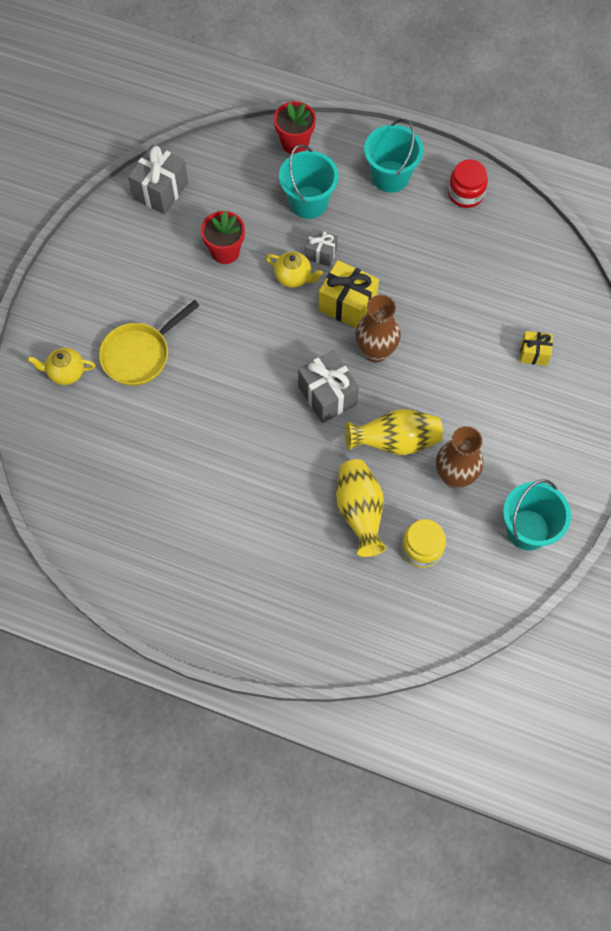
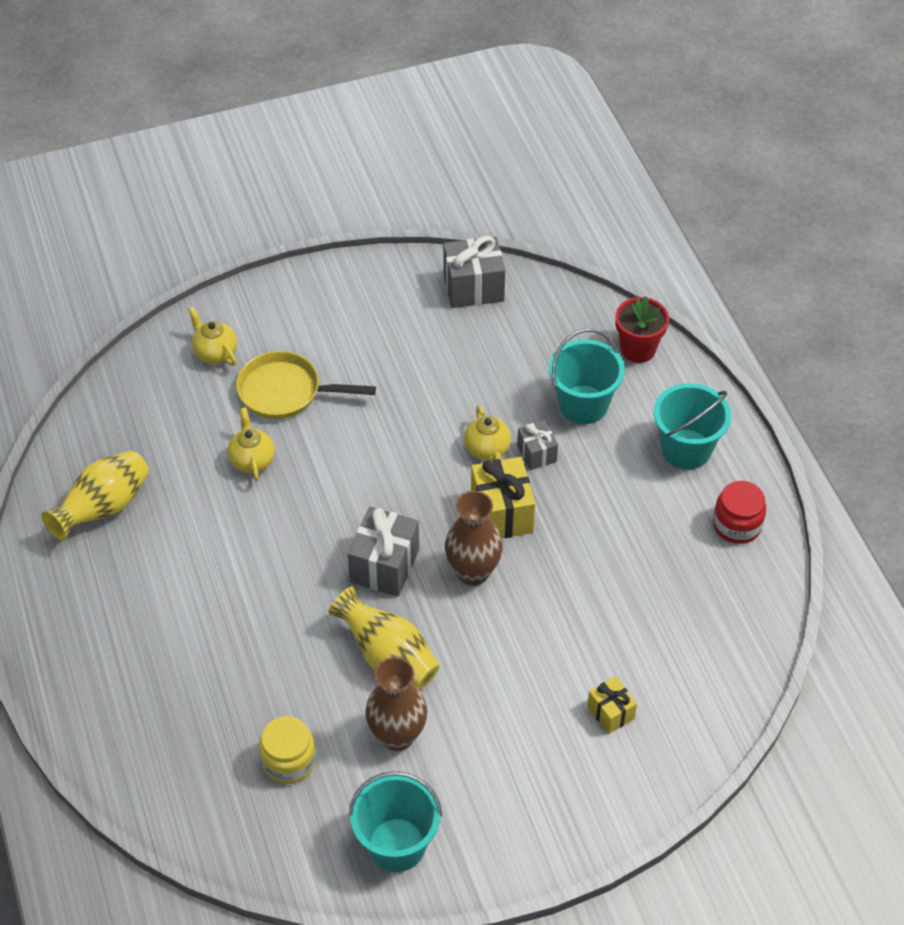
camera: 50 degrees right, 15 degrees down
red flower pot [201,211,245,264] -> none
yellow vase [336,459,386,557] -> yellow vase moved to [41,451,149,541]
none -> yellow teapot [227,407,275,481]

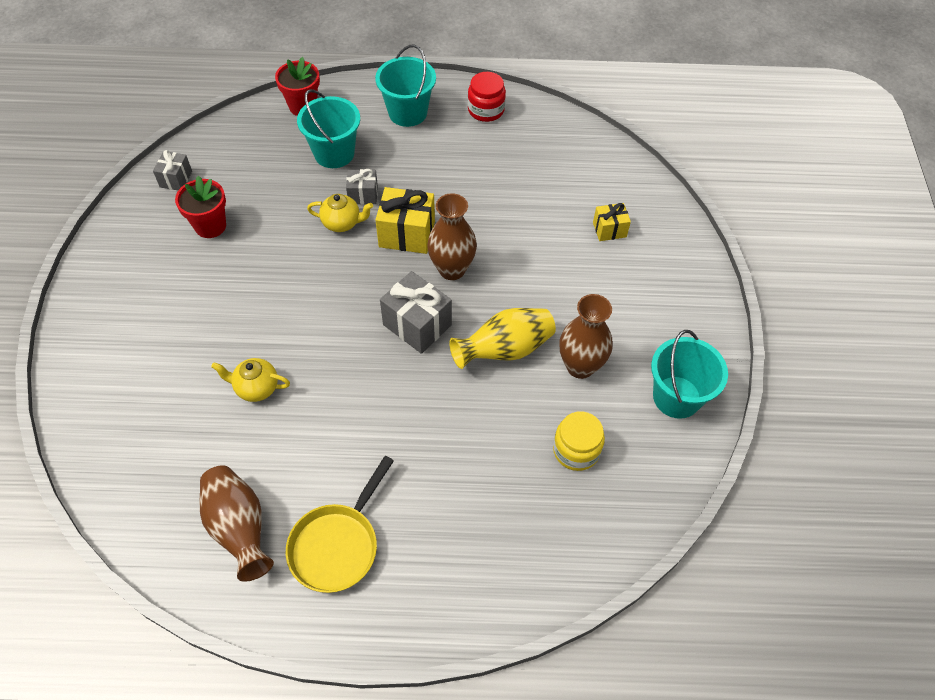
camera: 70 degrees left, 5 degrees up
yellow vase [41,451,149,541] -> brown vase [200,465,274,582]
yellow teapot [188,307,237,366] -> none
yellow pan [236,351,376,419] -> yellow pan moved to [286,456,394,593]
grey gift [443,235,505,308] -> grey gift [153,150,192,190], size x0.58
none -> red flower pot [175,176,226,238]

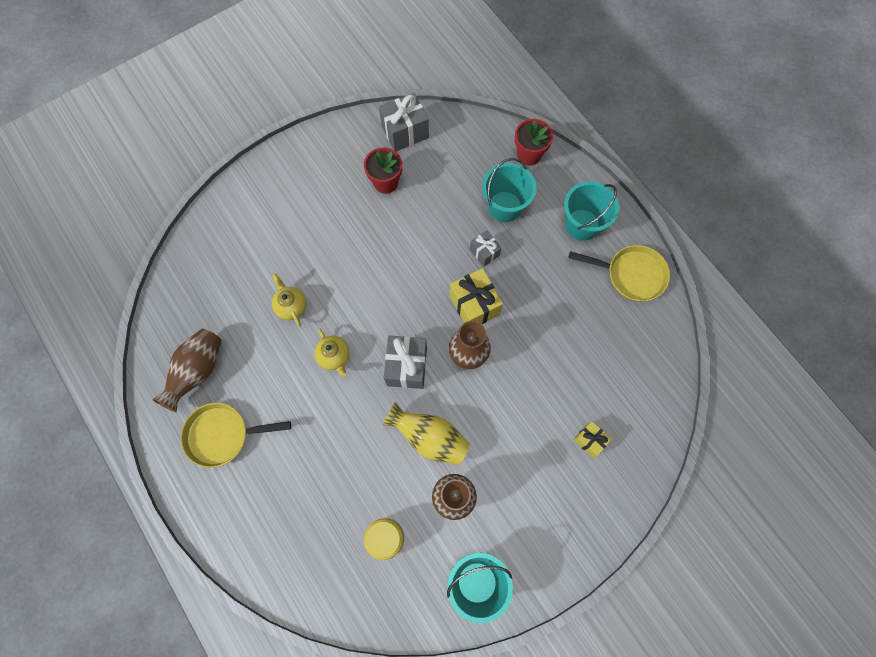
camera: 55 degrees right, 15 degrees up
grey gift [153,150,192,190] -> grey gift [379,93,429,151], size x1.71
yellow teapot [307,194,373,232] -> yellow teapot moved to [314,328,350,377]
red jar [468,72,506,122] -> yellow pan [568,245,670,301]

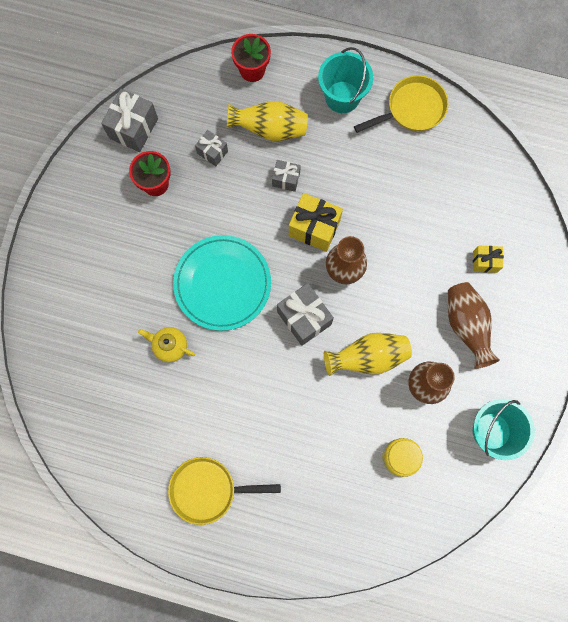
camera: 40 degrees left, 5 degrees up
brown vase [152,328,221,412] -> brown vase moved to [448,282,499,369]
yellow pan [181,403,291,468] -> yellow pan turned 45 degrees clockwise [168,457,281,525]
yellow teapot [314,328,350,377] -> none
turquoise bucket [482,158,536,222] -> yellow vase [227,101,308,141]
none -> turquoise plate [173,235,271,331]
none -> grey gift [195,130,228,167]

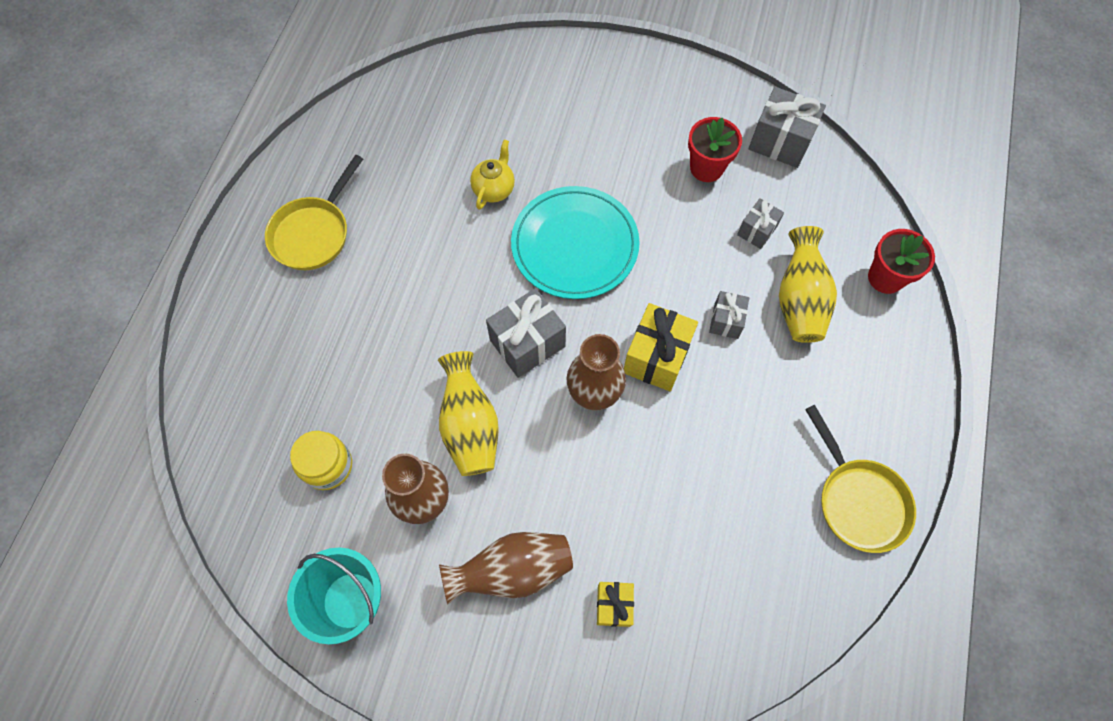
camera: 90 degrees right, 10 degrees down
yellow pan [168,457,281,525] -> yellow pan turned 150 degrees counterclockwise [265,155,363,270]
turquoise bucket [318,47,373,113] -> none

